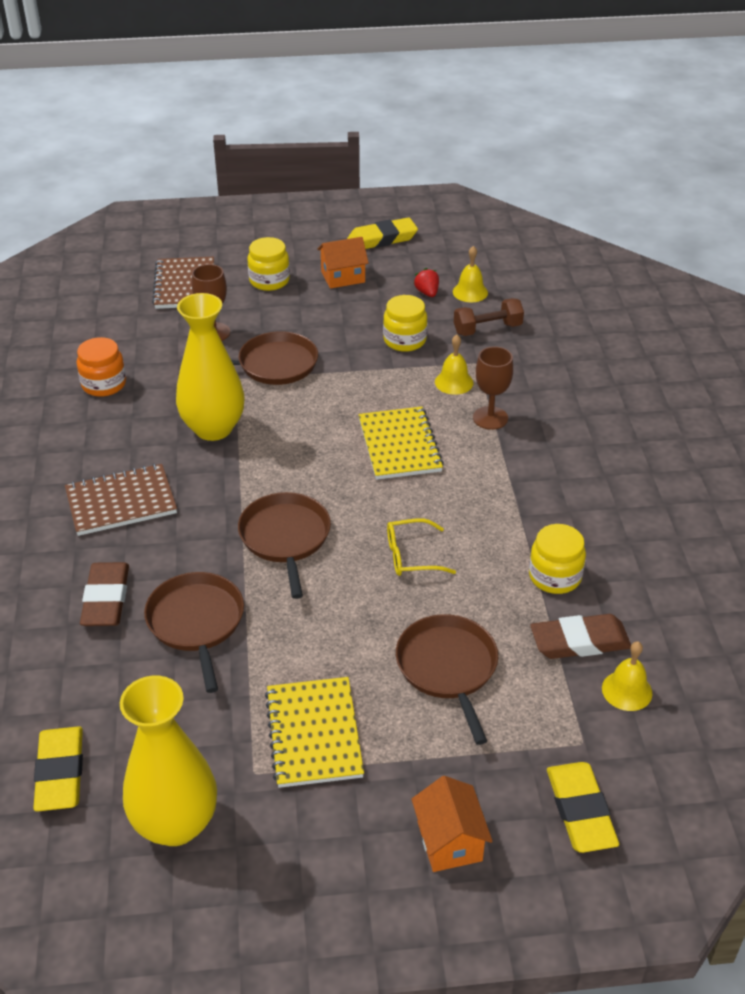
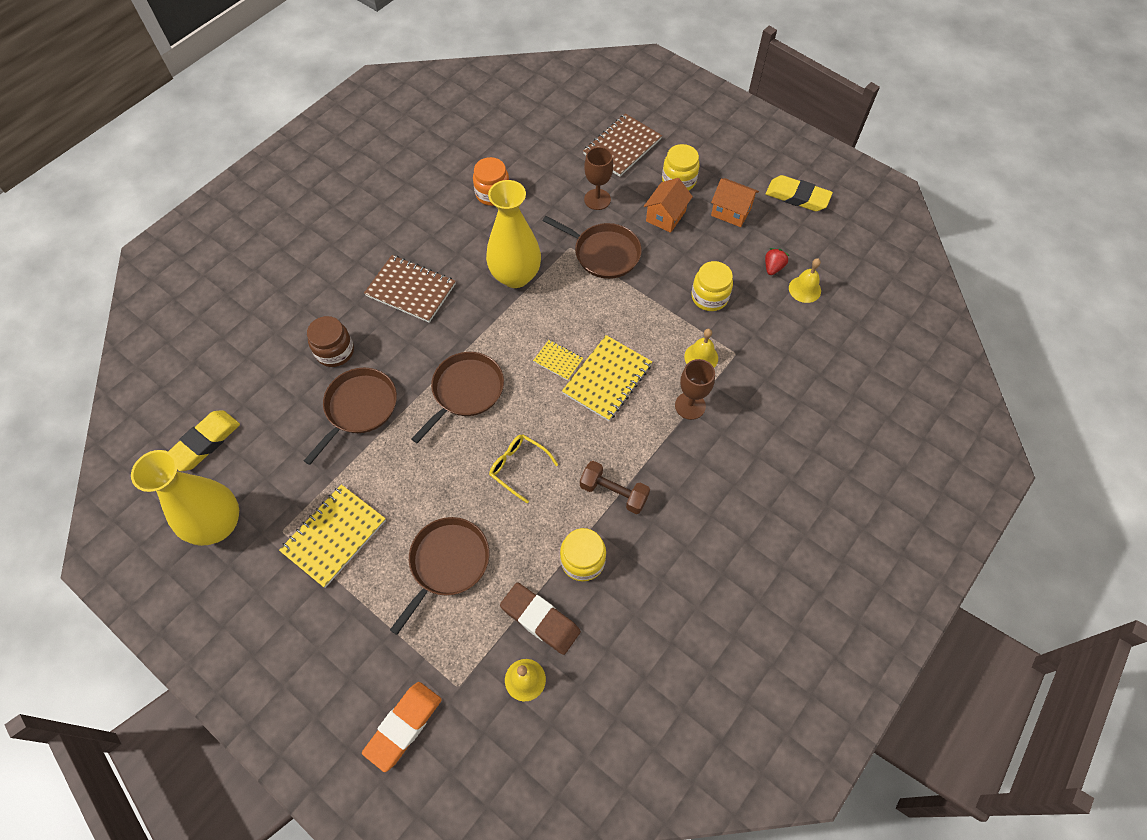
camera: 45 degrees right, 20 degrees up
brown eraser [80,562,129,626] -> brown jar [307,316,354,367]
orange house [411,776,493,872] -> orange house moved to [644,178,693,233]
brown dumbbell [454,298,524,336] -> brown dumbbell moved to [580,461,650,514]
yellow eraser [547,762,619,853] -> orange eraser [362,682,442,772]
none -> yellow notebook [533,340,583,380]

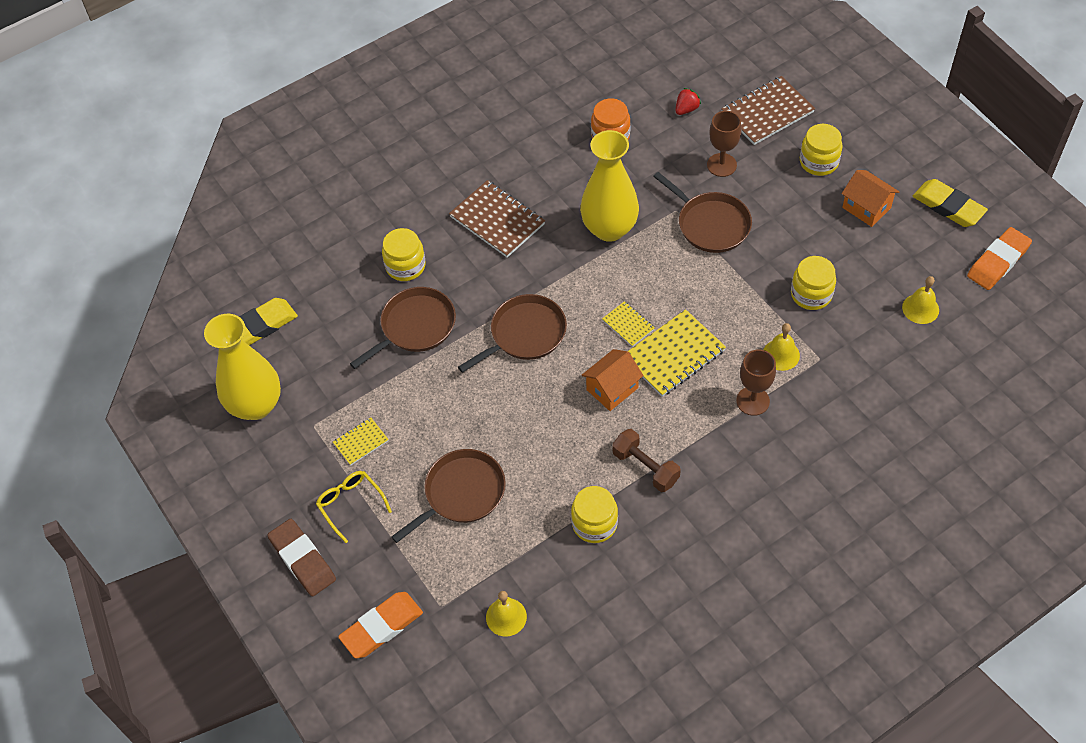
camera: 20 degrees right, 5 degrees down
yellow notebook [279,484,386,588] -> yellow notebook [333,418,389,465], size x0.53
brown jar [307,316,354,367] -> yellow jar [382,228,426,281]
yellow glasses [489,434,558,503] -> yellow glasses moved to [316,471,392,543]
brown eraser [500,583,581,655] -> brown eraser moved to [267,519,336,596]
orange house [644,178,693,233] -> orange house moved to [582,349,644,411]
red strawberry [765,248,789,275] -> red strawberry moved to [675,88,701,115]
none -> orange eraser [967,227,1032,290]

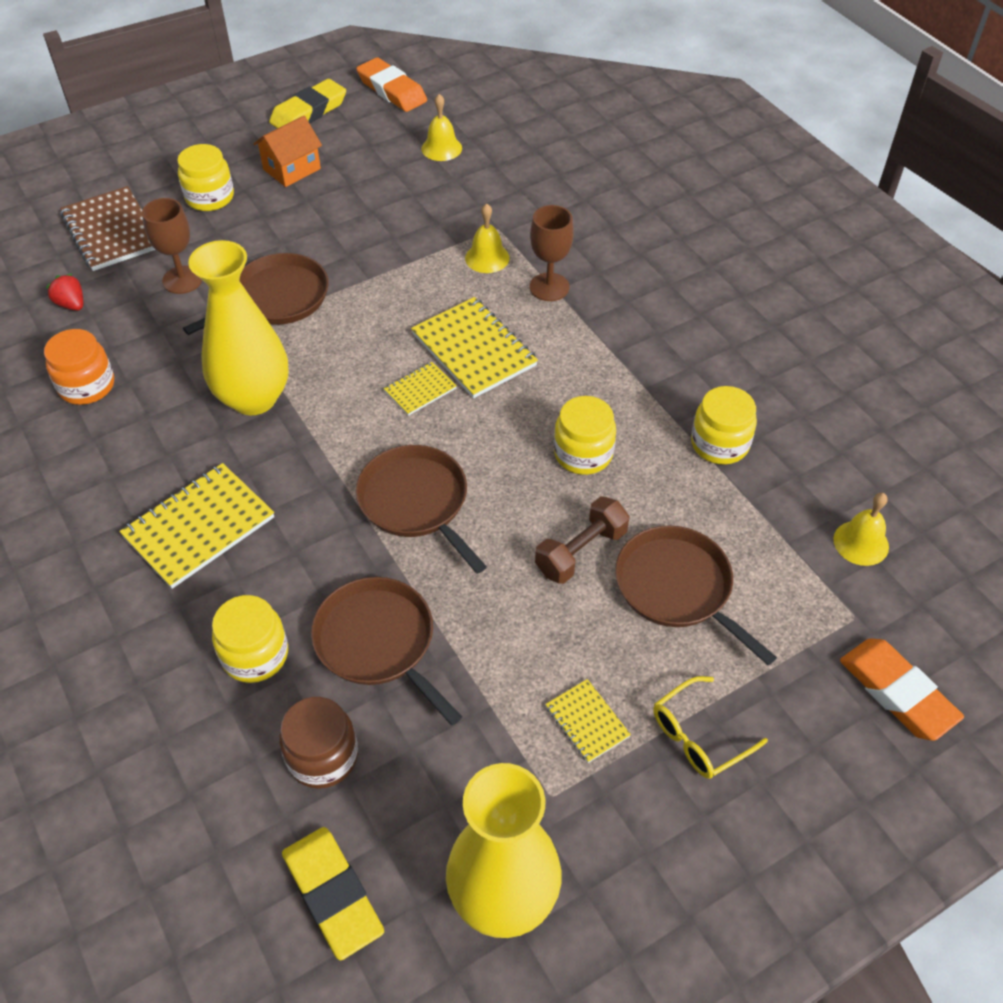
camera: 90 degrees left, 5 degrees down
brown eraser [267,519,336,596] -> none
brown notebook [449,180,545,258] -> yellow notebook [119,463,274,589]
orange house [582,349,644,411] -> none
brown dumbbell [612,429,681,492] -> brown dumbbell moved to [535,496,630,584]
yellow jar [791,256,836,310] -> yellow jar moved to [554,396,616,475]
none -> brown jar [279,697,358,789]

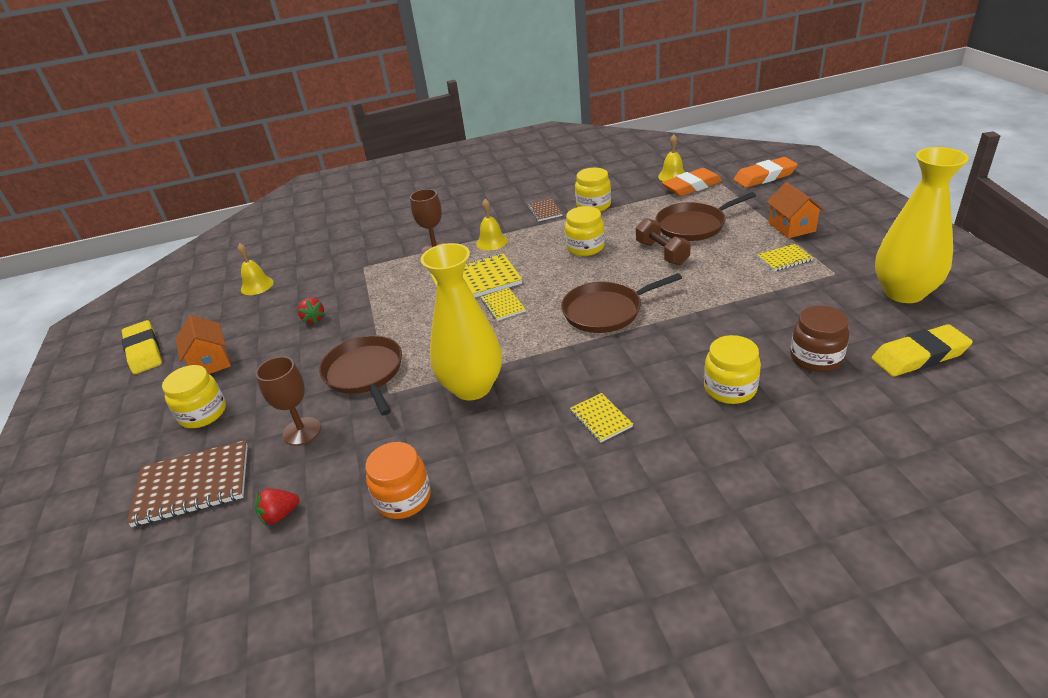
camera: 70 degrees left, 15 degrees down
yellow notebook [119,463,274,589] -> yellow notebook [570,393,633,443], size x0.53
brown pan [311,577,462,725] -> none
orange eraser [356,57,427,112] -> orange eraser moved to [662,168,722,196]
yellow bell [465,203,510,273] -> yellow bell moved to [476,199,508,251]
yellow glasses [653,676,768,779] -> orange house [767,182,824,238]
none -> red strawberry [297,298,325,324]
none -> brown notebook [527,199,563,221]

